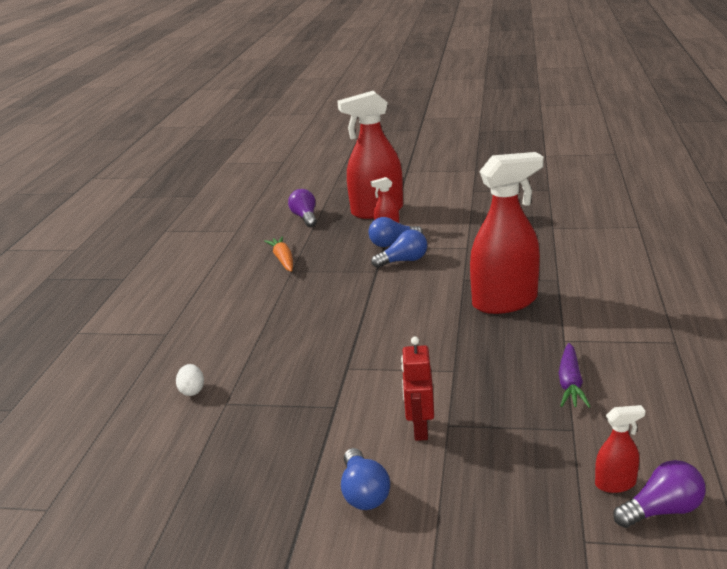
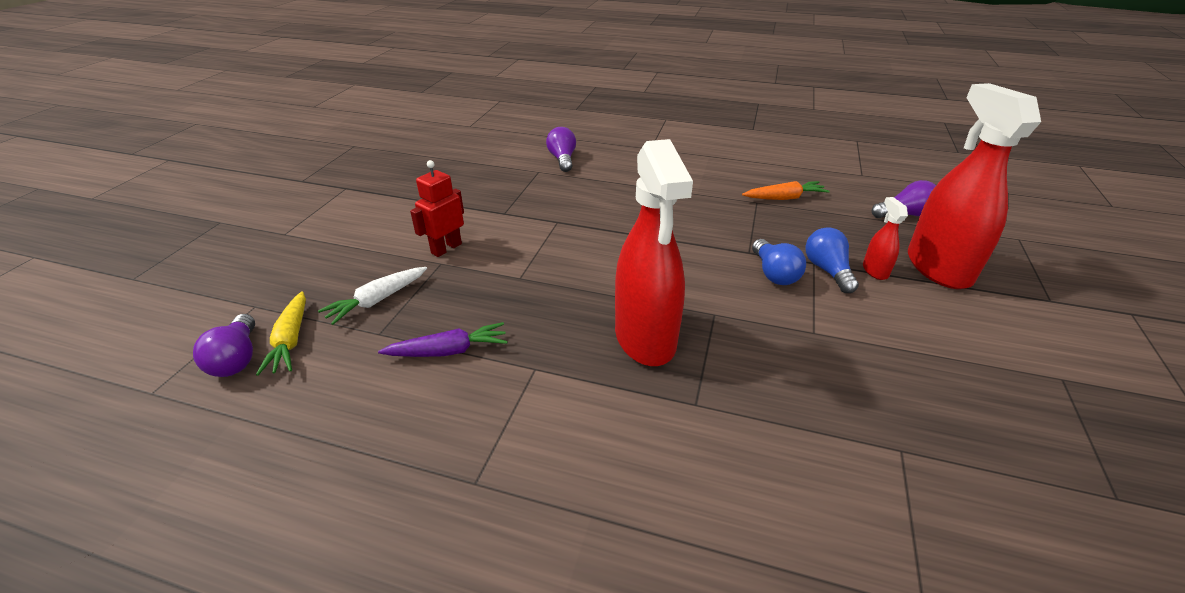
camera: 95 degrees right, 10 degrees up
white egg [176,364,204,396] -> purple light bulb [546,127,576,172]
blue light bulb [341,448,390,510] -> none
red robot [401,337,434,441] -> red robot turned 60 degrees counterclockwise [410,160,464,257]
purple carrot [559,343,591,408] -> purple carrot turned 150 degrees clockwise [378,322,508,357]
red spray bottle [595,405,646,493] -> yellow carrot [256,291,306,376]
none -> white carrot [318,267,427,325]

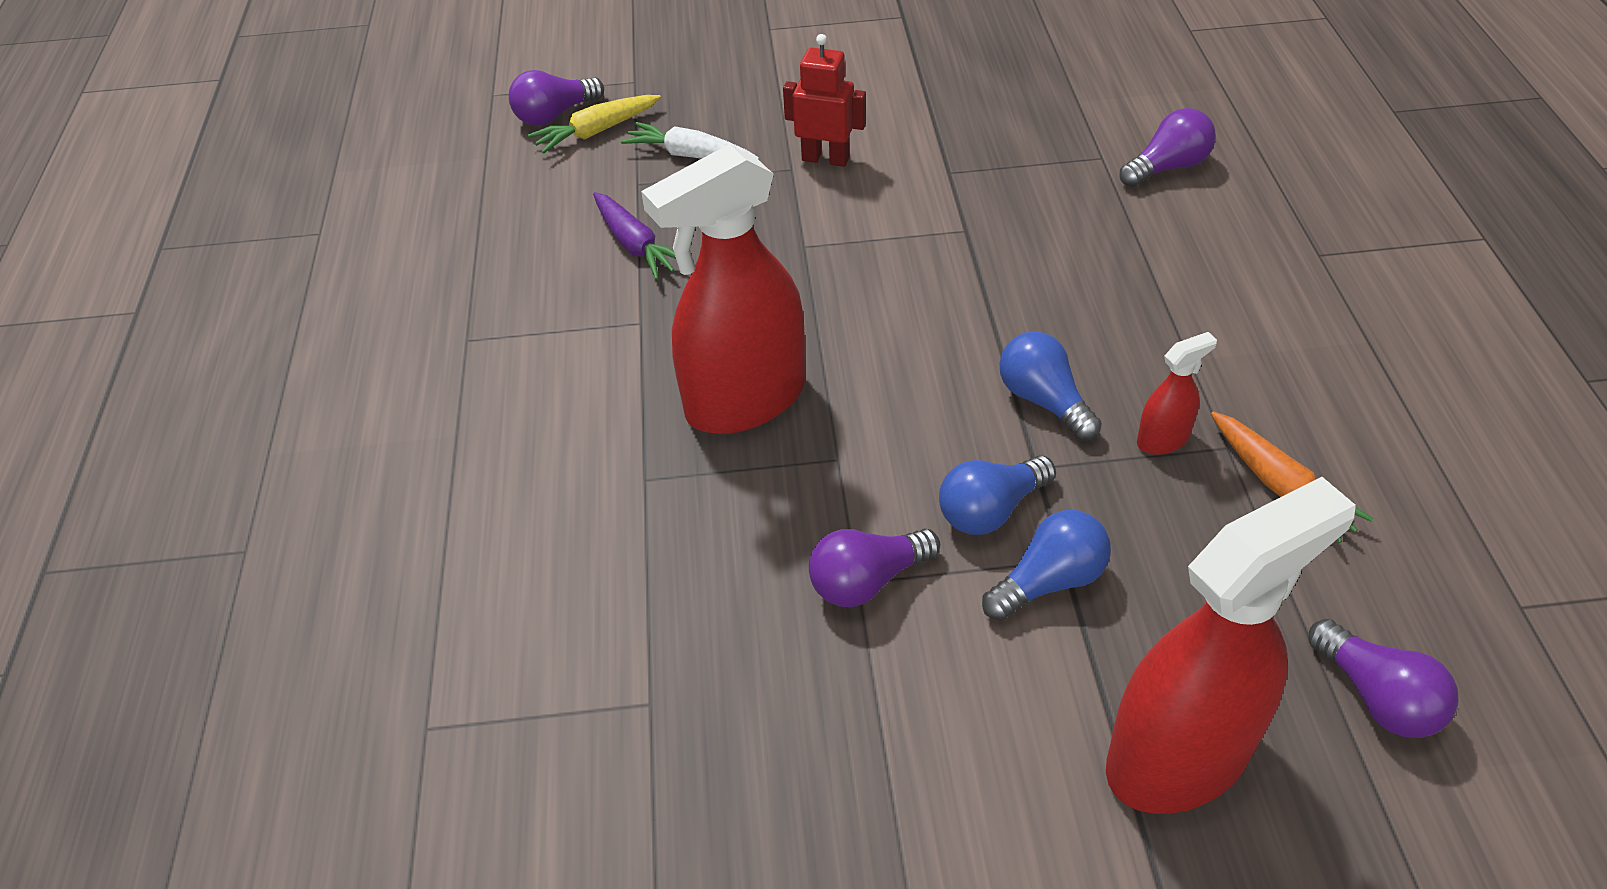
camera: 70 degrees right, 10 degrees up
red spray bottle [863,197,908,280] -> red spray bottle moved to [1137,332,1217,455]
none -> purple light bulb [809,528,940,607]
none -> blue light bulb [999,331,1102,441]

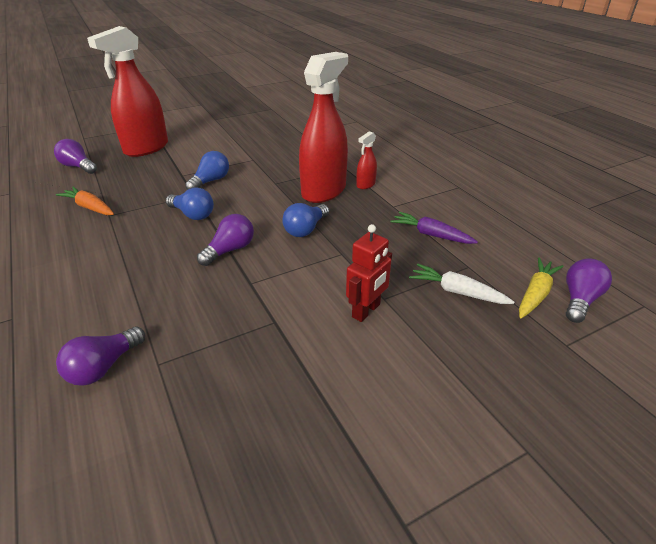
camera: 155 degrees right, 10 degrees down
white carrot [621,122,759,160] -> white carrot turned 150 degrees counterclockwise [409,264,514,304]
red robot [783,34,866,167] -> red robot turned 45 degrees counterclockwise [346,224,392,322]
purple light bulb [809,528,940,607] -> purple light bulb moved to [197,214,254,266]
blue light bulb [982,510,1111,621] -> blue light bulb moved to [282,203,329,237]
red spray bottle [1137,332,1217,455] -> red spray bottle moved to [356,131,377,189]

